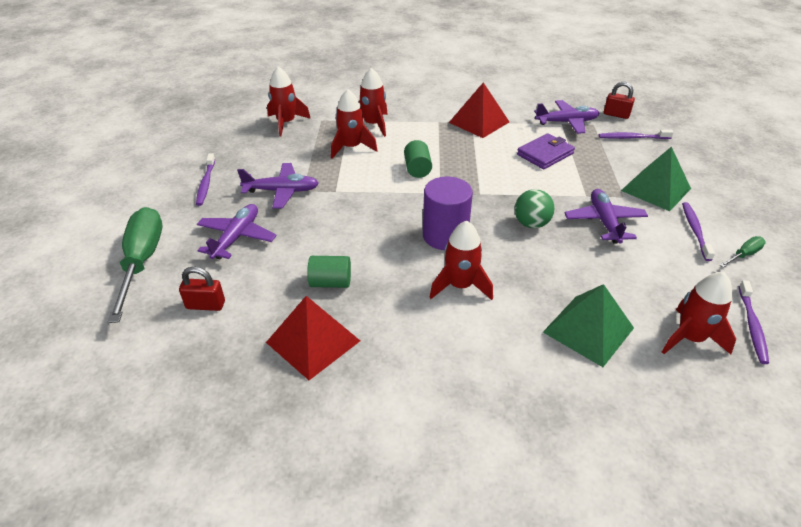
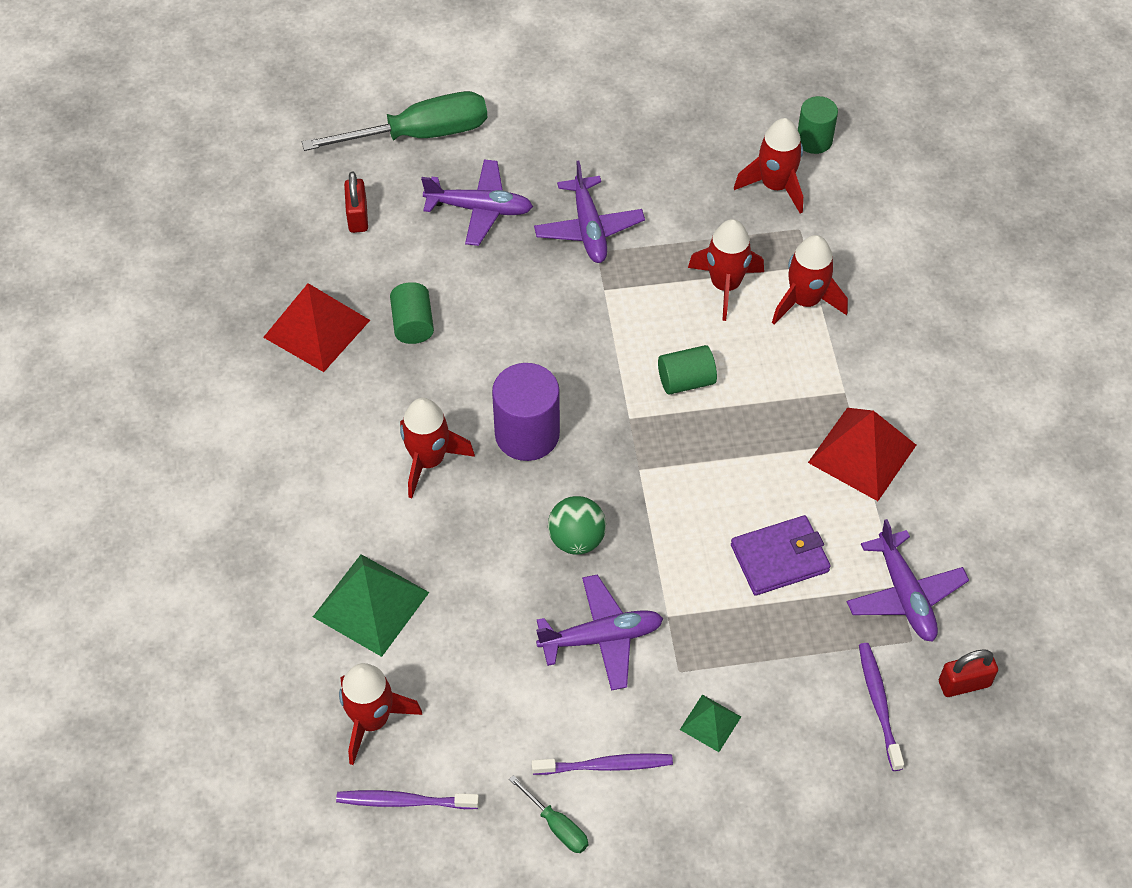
camera: 80 degrees right, 15 degrees up
purple toothbrush [196,153,215,206] -> none
purple wallet [517,133,575,169] -> purple wallet turned 60 degrees counterclockwise [731,515,831,595]
red padlock [604,82,635,119] -> red padlock turned 60 degrees clockwise [939,649,998,697]
green pyramid [621,146,691,211] -> green pyramid [680,695,741,752], size x0.52
none -> green cylinder [798,96,838,154]

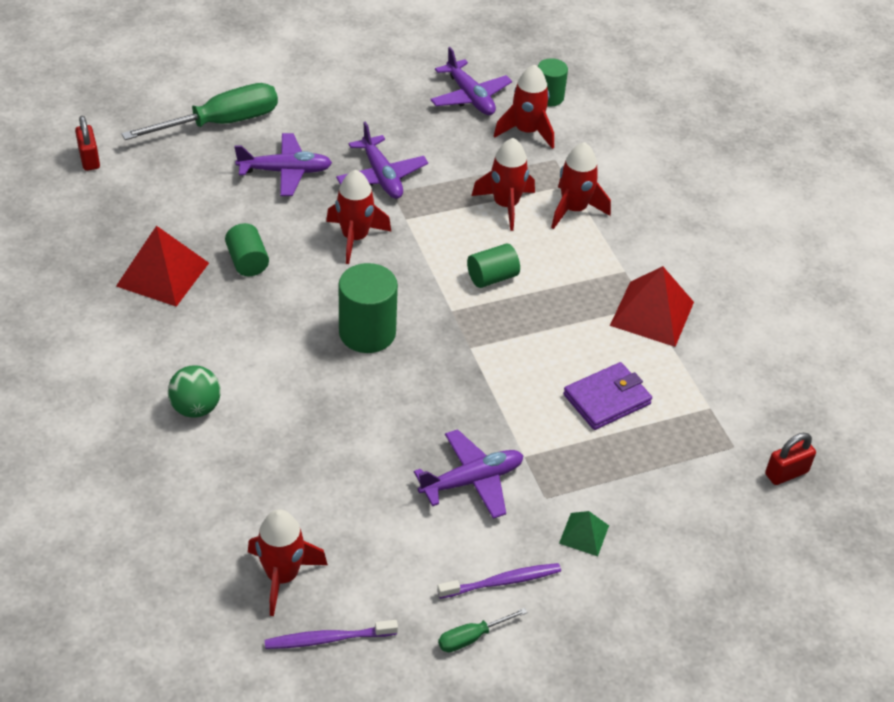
camera: 15 degrees left, 10 degrees down
green pyramid [313,554,429,657] -> none
red padlock [344,172,368,233] -> red padlock moved to [75,116,100,171]
red rocket [400,398,475,498] -> red rocket moved to [326,170,391,264]
purple cylinder [492,363,560,461] -> green cylinder [339,263,398,353]
green screwdriver [509,775,588,853] -> green screwdriver turned 120 degrees clockwise [438,608,527,652]
green ball [548,496,606,554] -> green ball moved to [168,365,221,418]
purple plane [847,519,969,642] -> purple plane moved to [430,47,512,115]
purple toothbrush [859,643,904,771] -> none

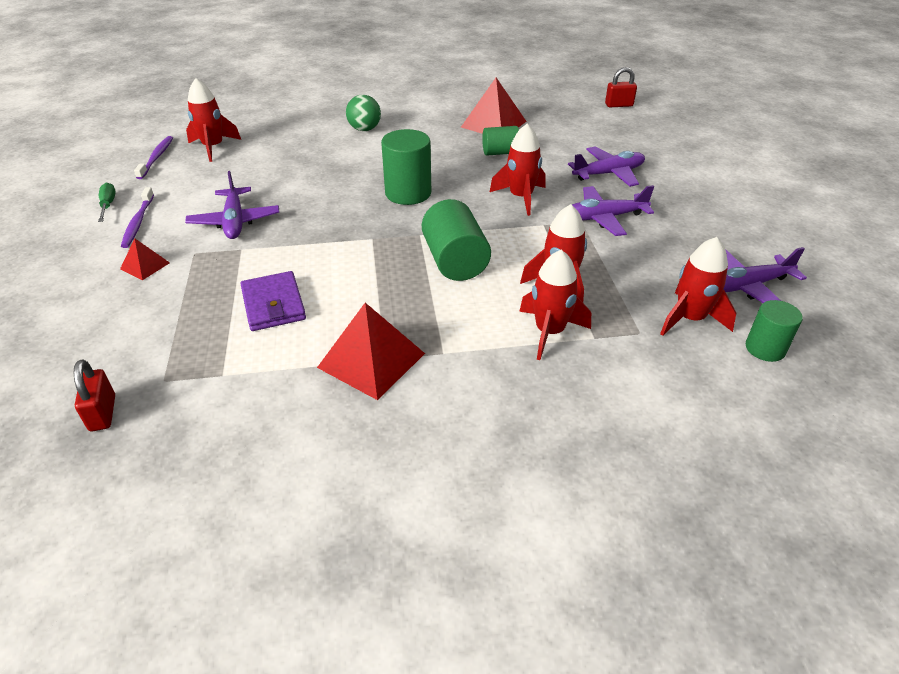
camera: 105 degrees right, 5 degrees down
green screwdriver [121,83,278,140] -> none
purple plane [234,133,332,196] -> purple plane turned 120 degrees counterclockwise [568,147,645,187]
green cylinder [467,243,520,288] -> green cylinder [422,199,491,281], size x1.60
green pyramid [559,511,609,556] -> red pyramid [120,238,170,280]

